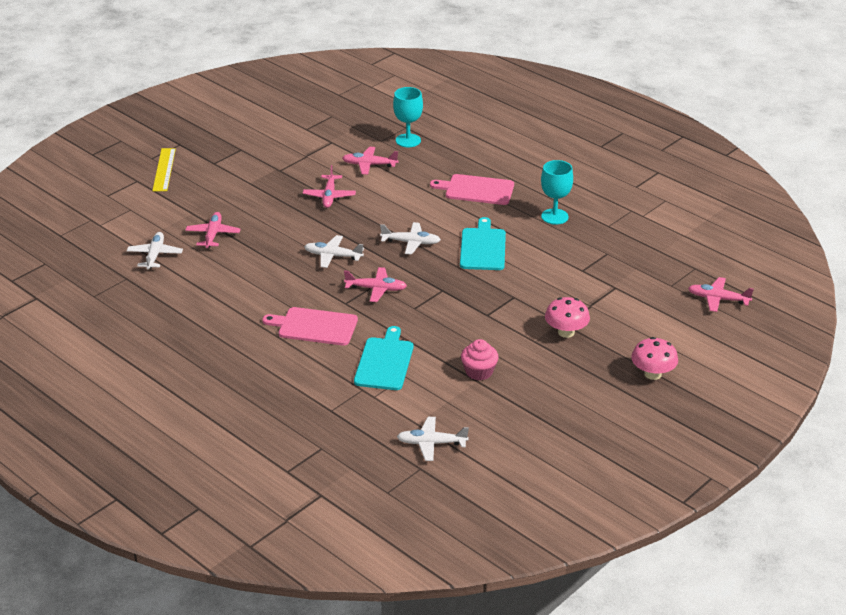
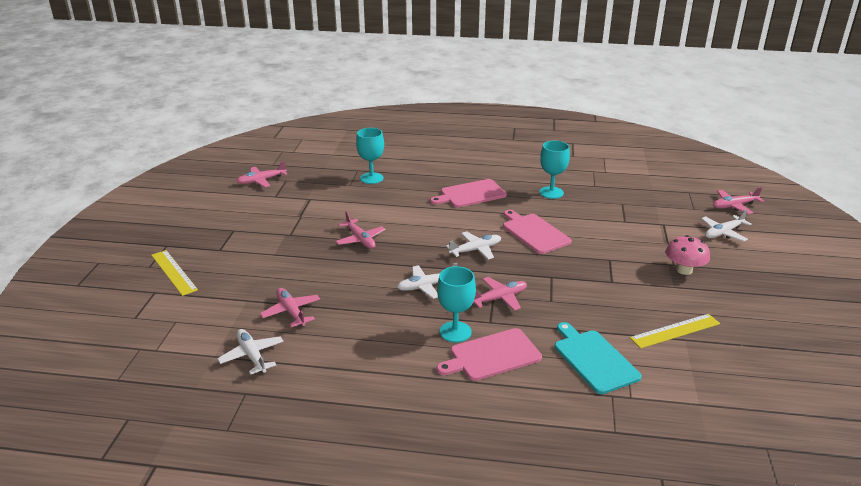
camera: 35 degrees left, 5 degrees down
pink plane [342,147,398,175] -> pink plane moved to [236,161,287,187]
white plane [397,417,469,461] -> white plane moved to [701,209,752,242]
turquoise cutting board [460,217,506,270] -> pink cutting board [503,210,572,254]
pink cupcake [461,339,498,381] -> yellow ruler [630,314,720,349]
pink mushroom [631,337,678,380] -> none
none -> turquoise goblet [437,266,476,342]

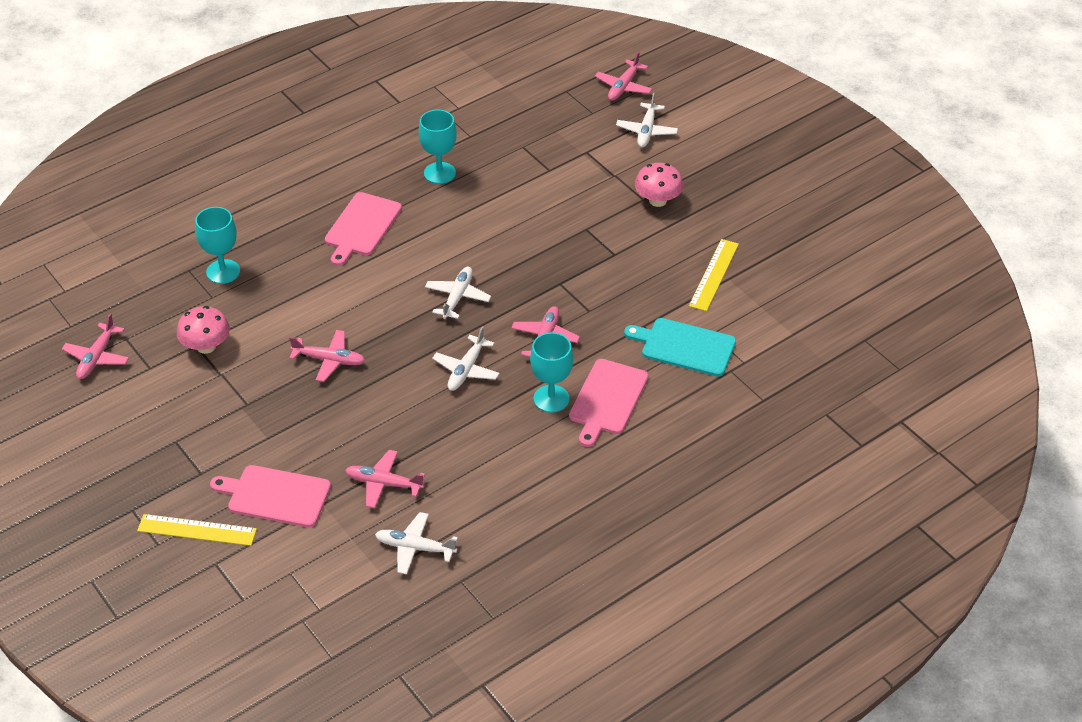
camera: 45 degrees left, 15 degrees up
pink cutting board [503,210,572,254] -> pink cutting board moved to [210,465,331,527]
none -> pink mushroom [177,306,230,354]

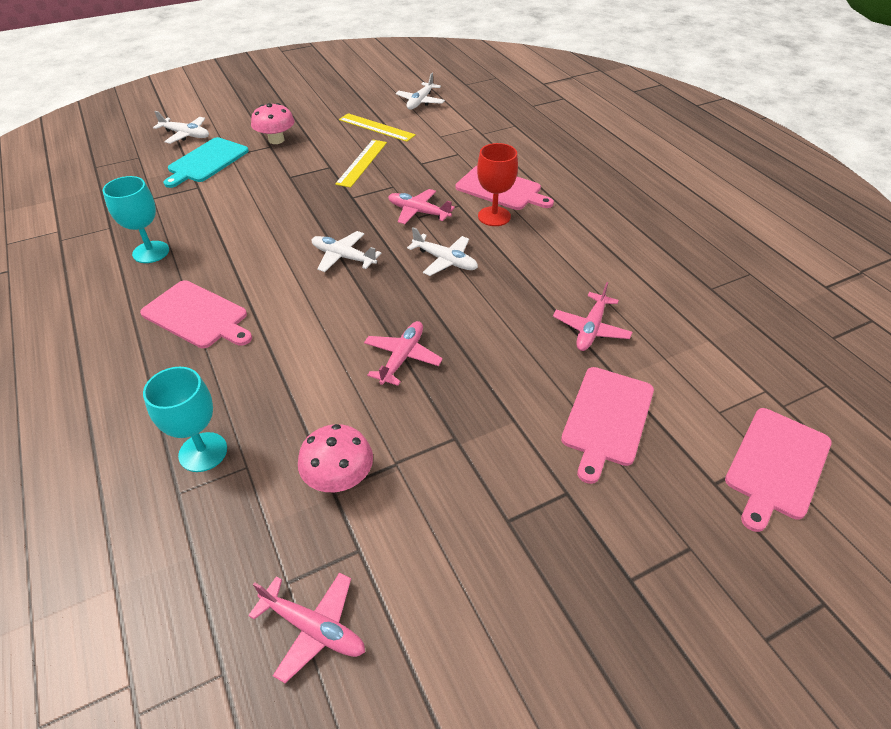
camera: 80 degrees left, 0 degrees up
yellow ruler [137,514,257,546] -> yellow ruler moved to [335,140,387,188]
white plane [375,512,458,574] -> white plane moved to [396,73,445,110]
turquoise goblet [530,332,573,413] -> red goblet [477,143,518,226]
pink plane [595,51,652,101] -> none
turquoise cutting board [624,318,736,376] -> turquoise cutting board moved to [163,137,249,188]
none -> pink cutting board [725,408,832,532]

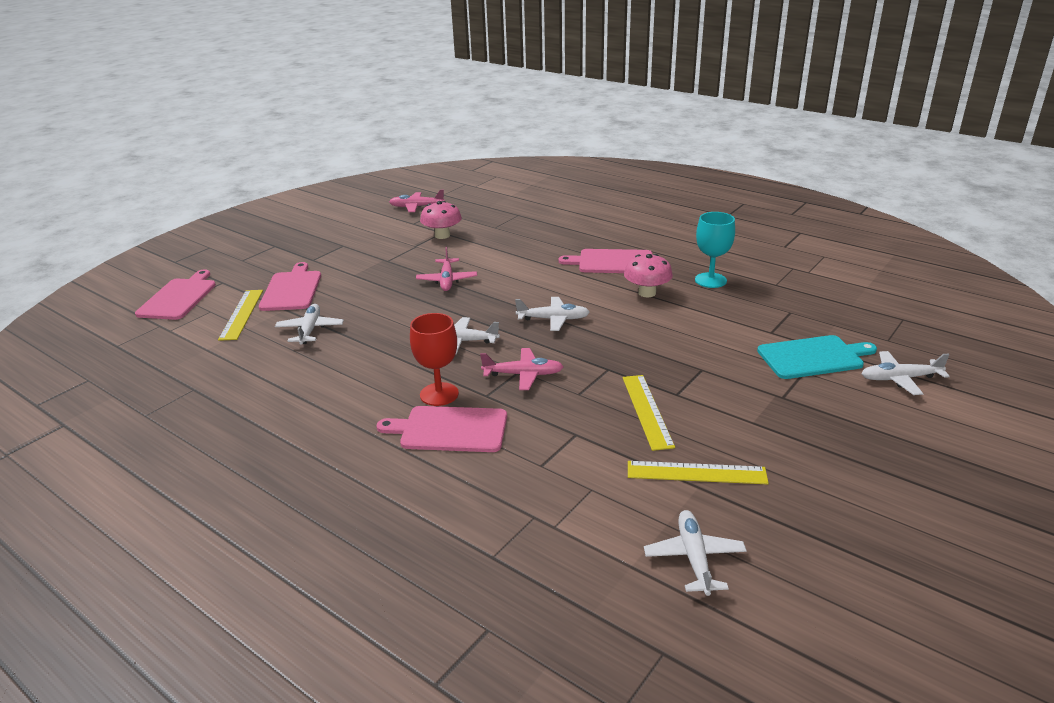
camera: 155 degrees right, 15 degrees down
turquoise goblet [143,367,227,472] -> none
turquoise cutting board [163,137,249,188] -> turquoise cutting board turned 75 degrees clockwise [757,335,877,379]
pink mushroom [251,103,295,144] -> pink mushroom moved to [624,254,673,297]
pink plane [553,282,632,351] -> white plane [275,304,344,344]
none -> yellow ruler [218,290,263,341]

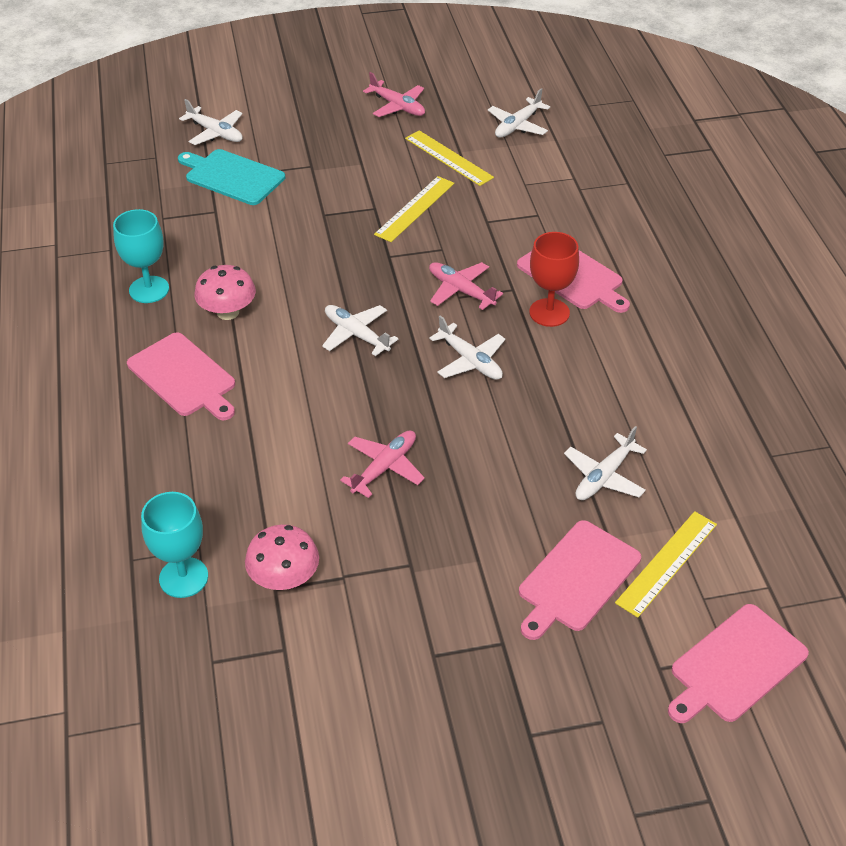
camera: 140 degrees left, 15 degrees up
pink plane [389,190,445,212] -> pink plane moved to [363,72,425,117]
none -> turquoise goblet [141,492,208,598]

